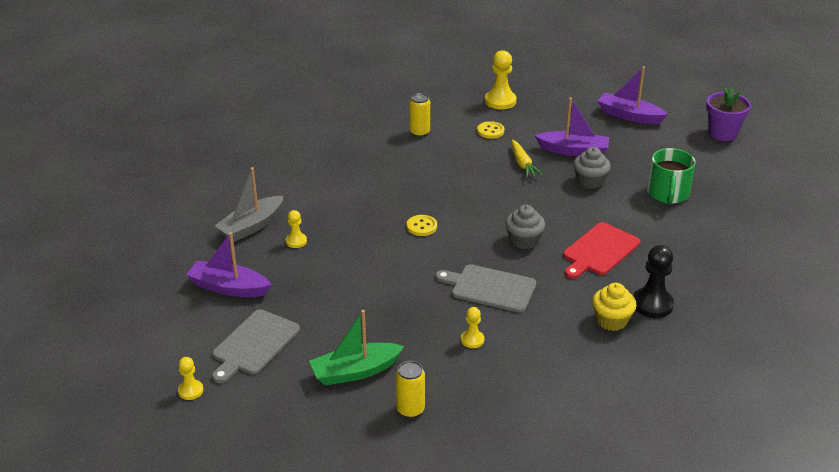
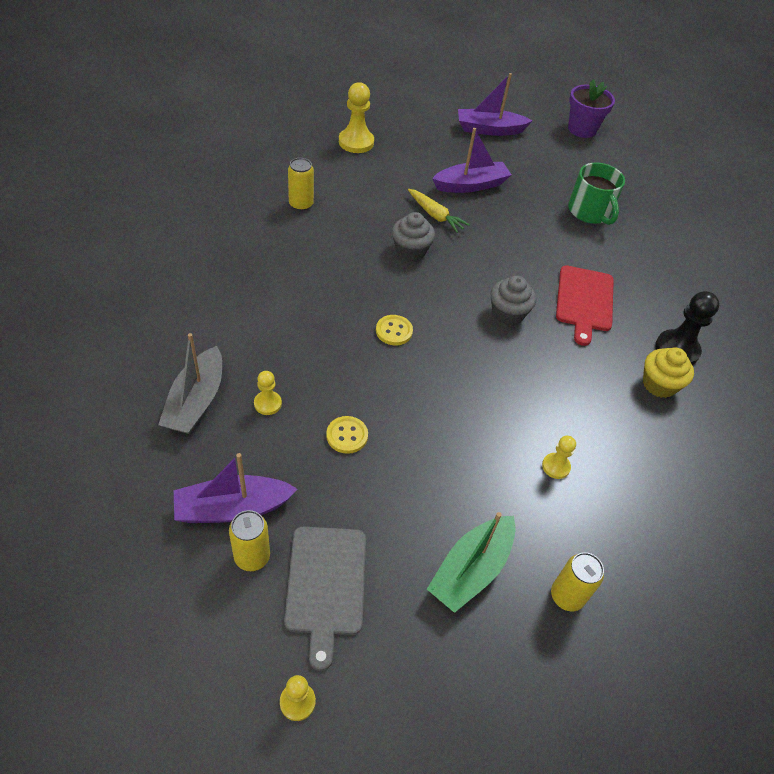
camera: 35 degrees left, 15 degrees up
grey cutting board [435,264,536,313] -> none
yellow button [477,121,505,139] -> yellow button moved to [326,416,368,454]
grey cupcake [573,147,611,189] -> grey cupcake moved to [392,212,435,261]
none -> yellow can [229,510,270,571]

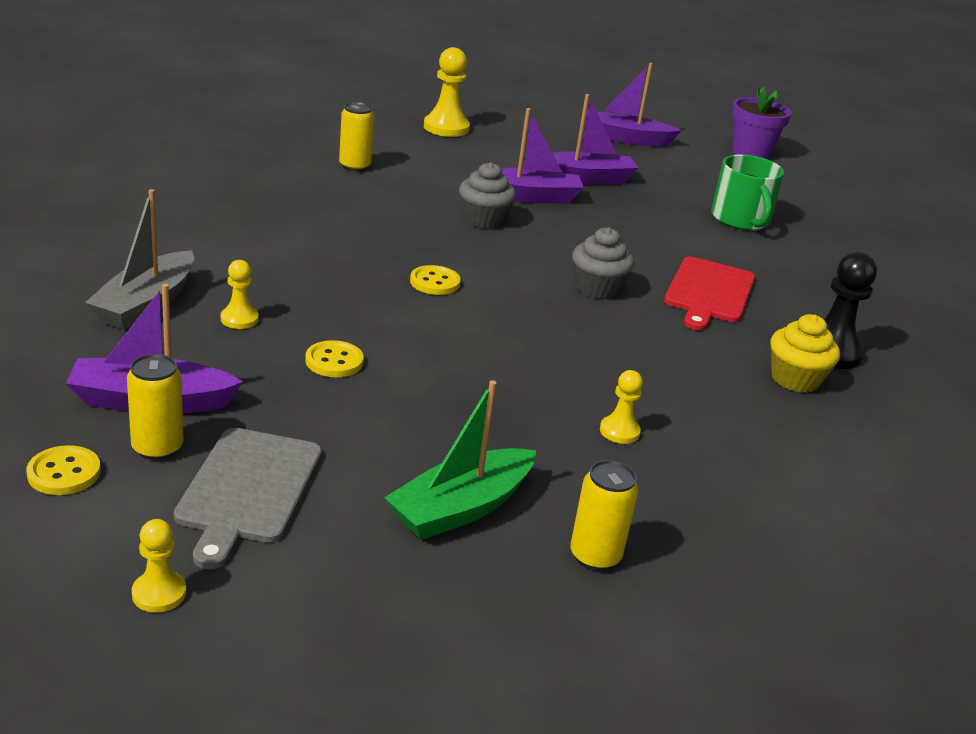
camera: 10 degrees right, 20 degrees down
yellow carrot [408,189,470,233] -> purple boat [470,108,584,204]
none -> yellow button [26,445,101,495]

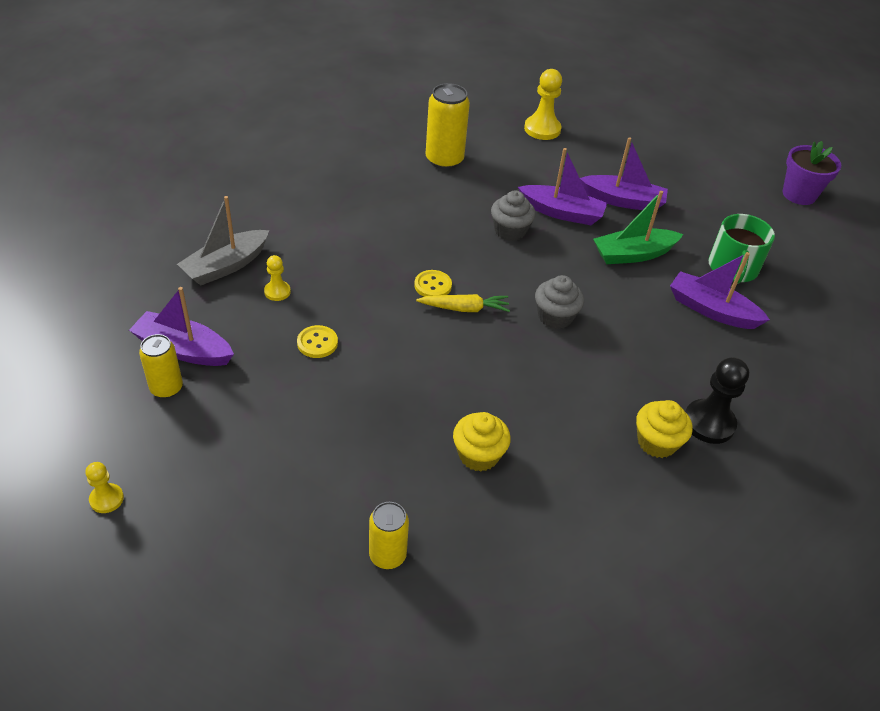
camera: 25 degrees right, 15 degrees up
yellow button [26,445,101,495] -> none
grey cutting board [174,428,322,569] -> none
yellow can [339,102,374,172] -> yellow can [426,83,470,169], size x1.59
green boat [384,380,536,540] -> green boat moved to [593,191,683,264]
purple boat [585,63,682,147] -> purple boat moved to [670,252,770,329]
yellow pawn [600,370,643,444] -> yellow cupcake [453,412,511,471]
red cutting board [664,256,755,331] -> none
none -> yellow carrot [416,294,510,312]

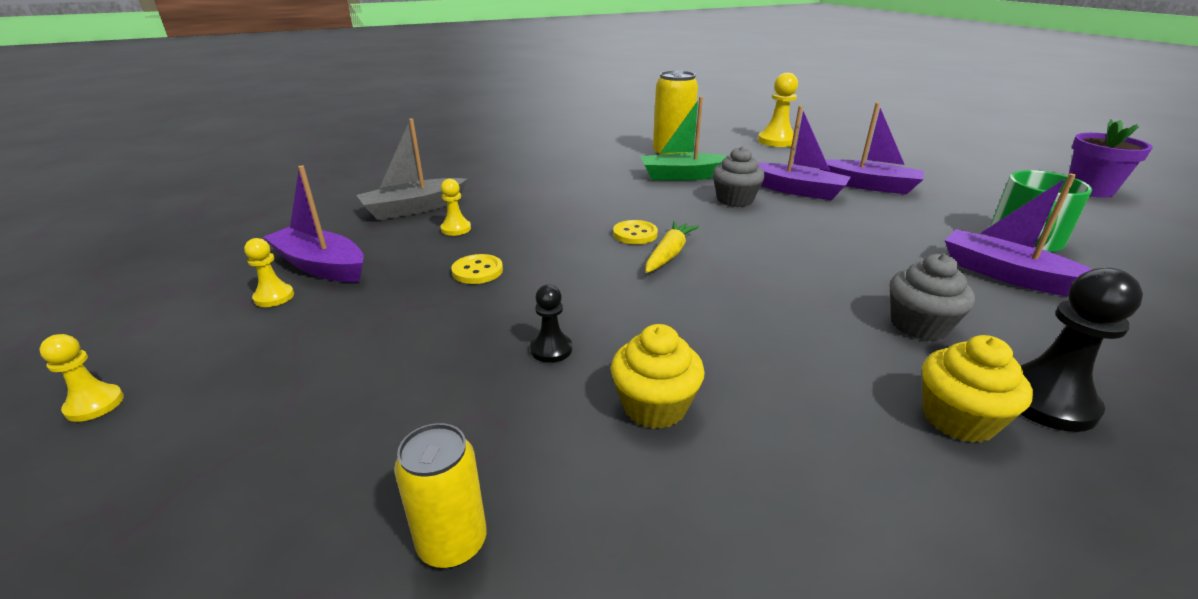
camera: 15 degrees right, 15 degrees down
yellow can [139,334,183,398] -> yellow pawn [244,238,294,307]
yellow carrot [416,294,510,312] -> yellow carrot turned 75 degrees counterclockwise [645,221,699,273]
grey cupcake [535,275,584,329] -> grey cupcake moved to [890,254,975,341]
green boat [593,191,683,264] -> green boat moved to [640,97,727,181]
none -> black pawn [530,284,572,363]

